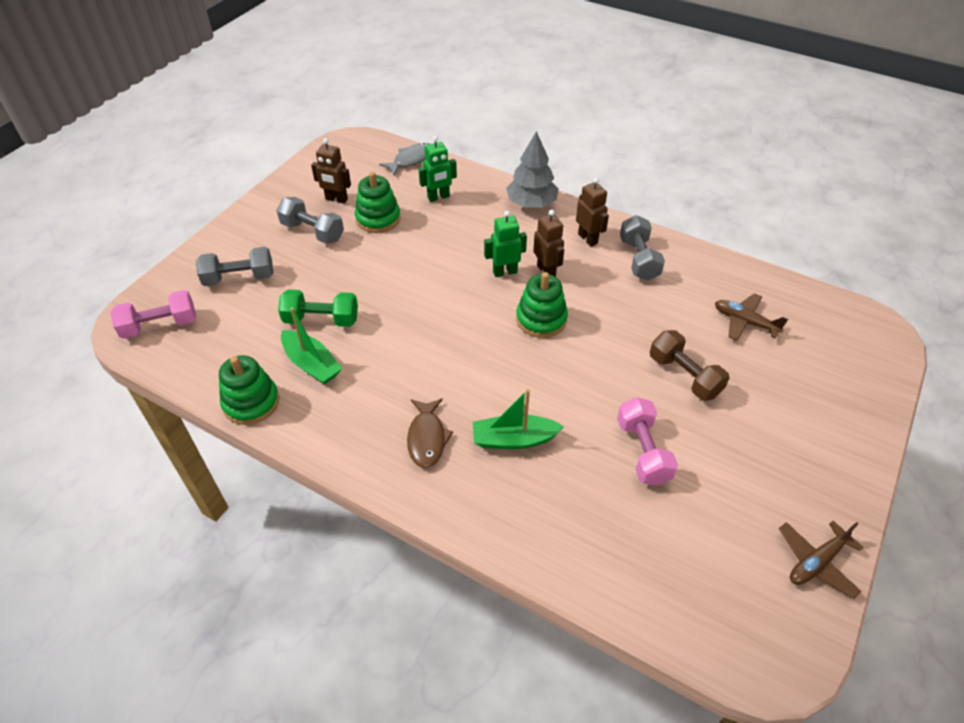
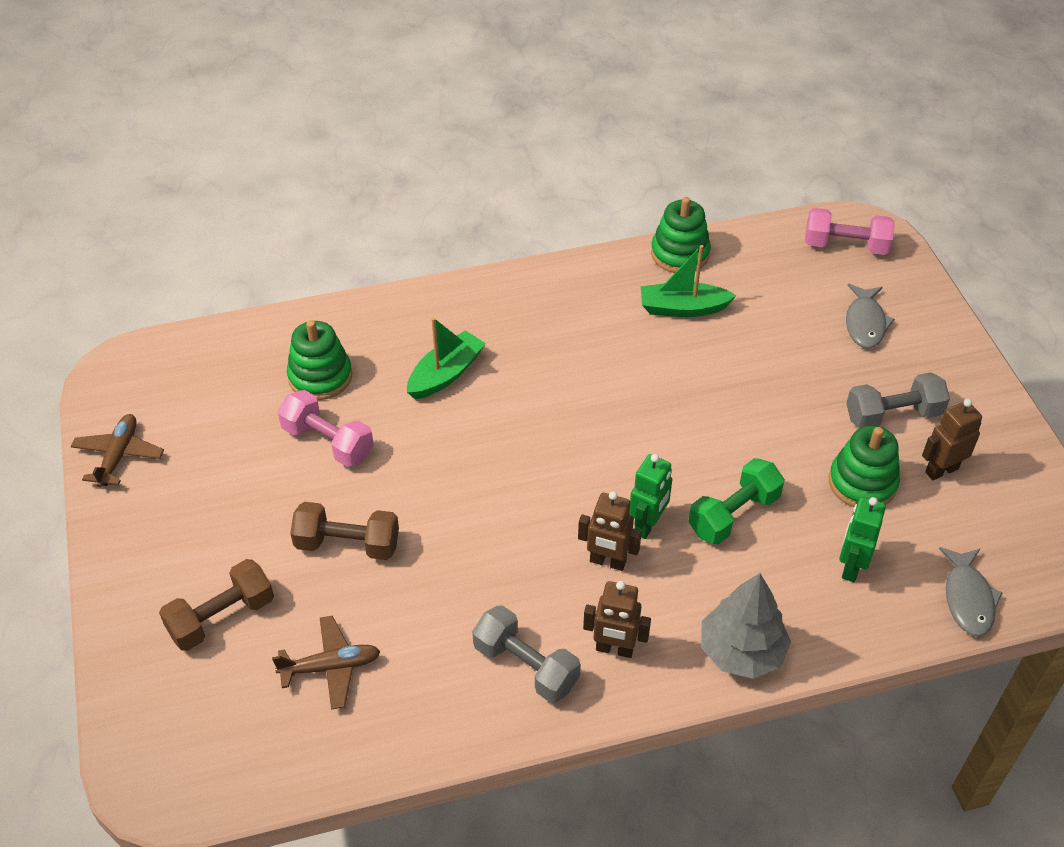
camera: 135 degrees right, 0 degrees up
pink dumbbell [110,290,196,339] -> pink dumbbell turned 75 degrees clockwise [805,208,895,255]
grey dumbbell [196,247,273,286] -> grey fish [846,284,895,348]
green dumbbell [278,289,358,327] -> green dumbbell moved to [688,458,785,544]
brown fish [407,398,453,468] -> none
green stacking toy [516,272,568,338] -> green stacking toy moved to [287,320,352,400]
none -> brown dumbbell [159,559,274,651]

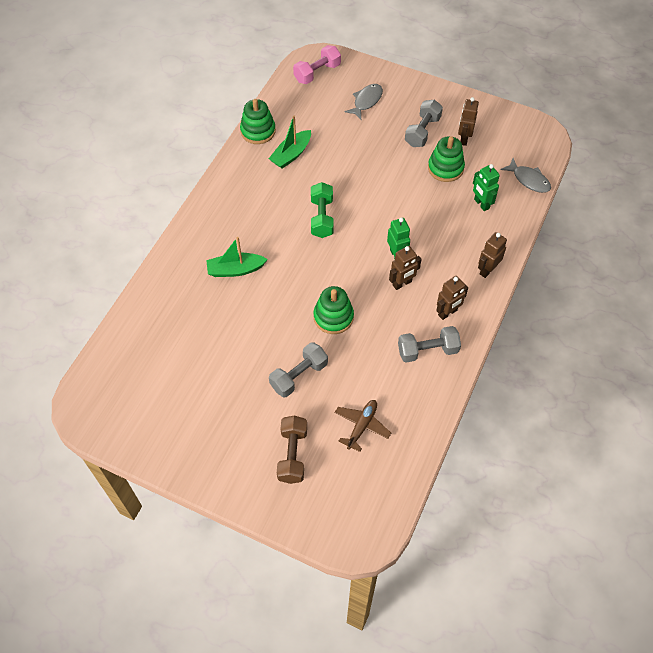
camera: 50 degrees left, 10 degrees up
brown plane [71,414,164,488] -> none
pink dumbbell [277,390,374,467] -> none
green stacking toy [287,320,352,400] -> green stacking toy moved to [314,286,354,334]
brown dumbbell [290,502,399,560] -> grey dumbbell [269,342,328,397]
green boat [407,317,486,400] -> green boat turned 90 degrees counterclockwise [206,237,268,277]
green dumbbell [688,458,785,544] -> green dumbbell moved to [311,182,334,238]
grey tree [701,573,791,679] -> brown robot [478,232,507,278]
grey fish [846,284,895,348] -> grey fish turned 105 degrees counterclockwise [345,84,383,120]

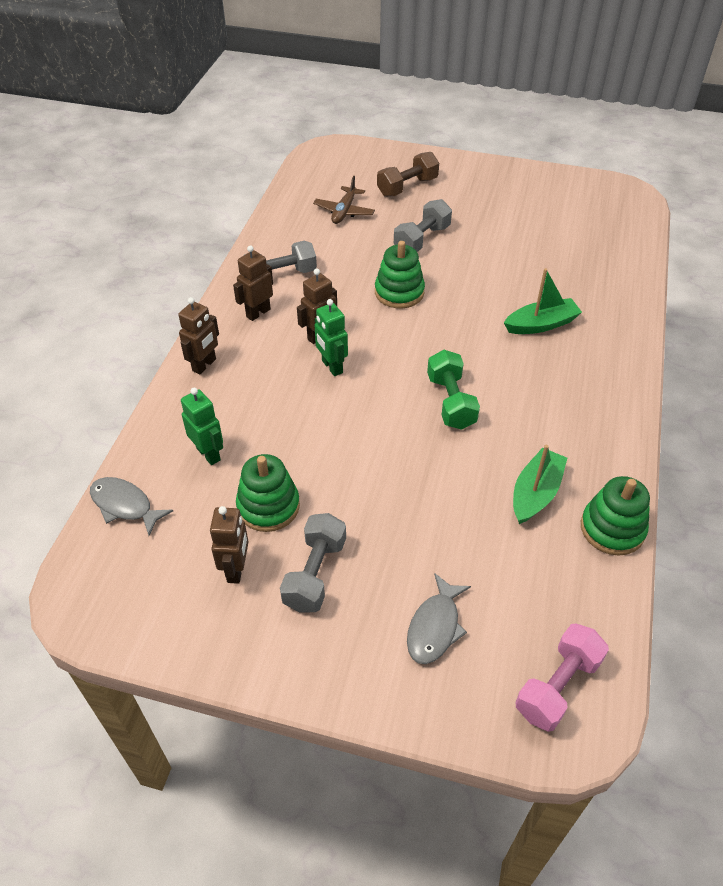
camera: 170 degrees right, 10 degrees down
brown dumbbell [277,416,307,484] -> brown dumbbell turned 60 degrees clockwise [377,152,439,197]

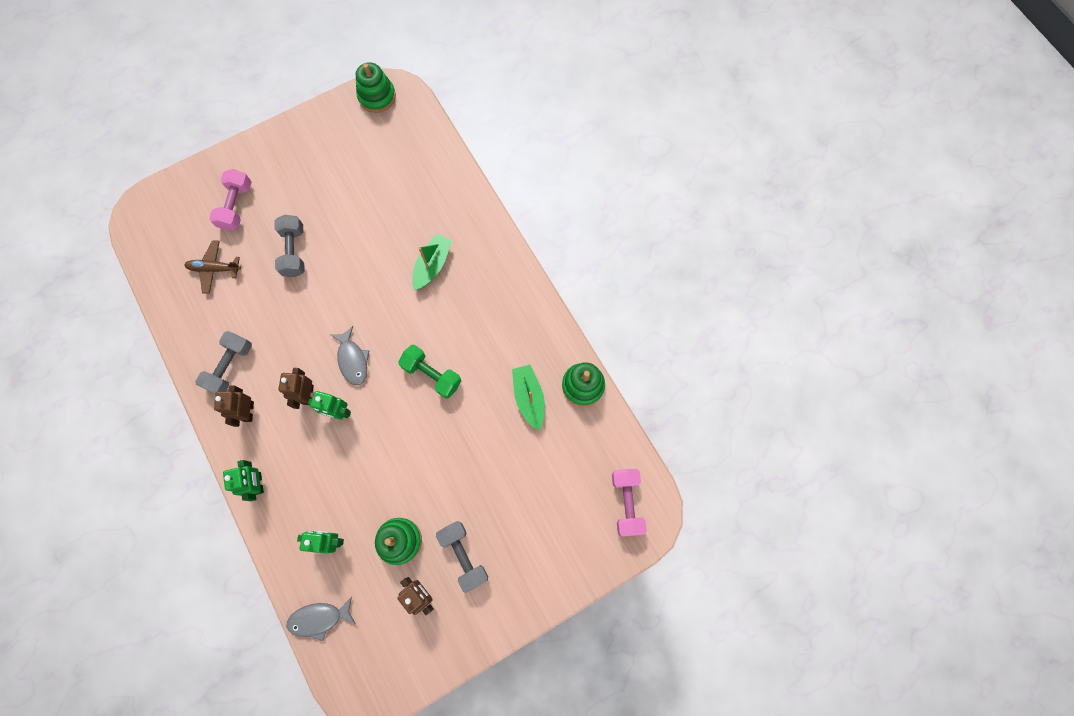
camera: 45 degrees left, 25 degrees up
brown robot [178,297,219,375] -> green robot [223,460,264,501]
brown plane [313,176,375,224] -> brown plane turned 120 degrees clockwise [185,240,241,294]
green stacking toy [375,241,425,308] -> green stacking toy moved to [356,62,396,113]
brown dumbbell [377,152,439,197] -> pink dumbbell [209,169,252,231]
grey fish [407,573,471,664] -> grey fish moved to [331,326,369,385]

